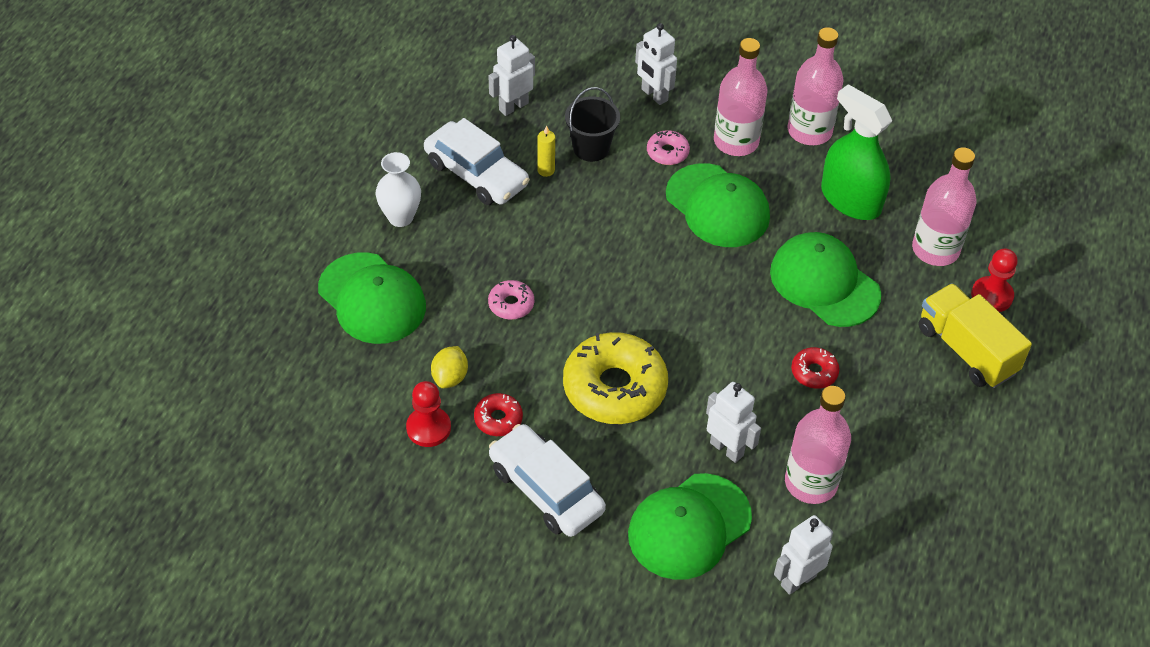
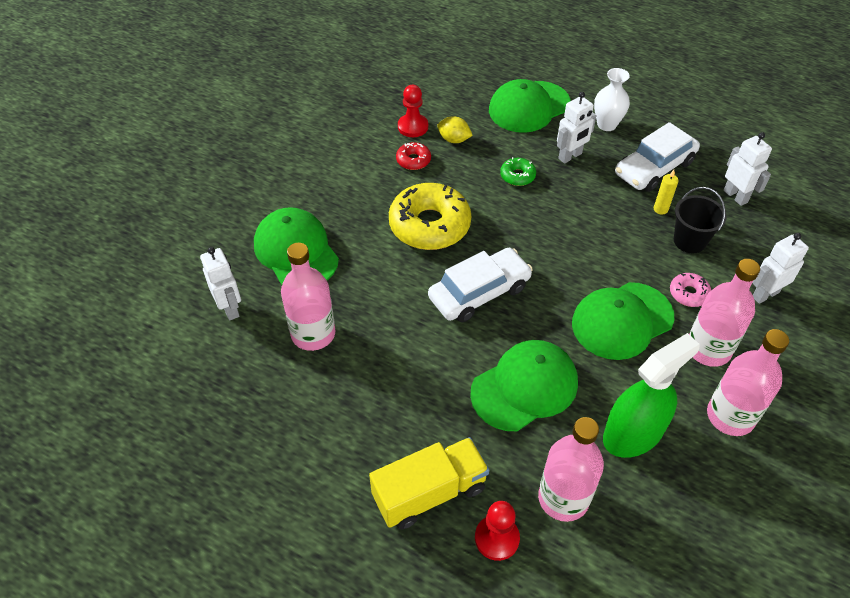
camera: 100 degrees right, 0 degrees up
pink donut [488,280,534,320] -> green donut [500,157,536,186]
white car [489,424,606,537] -> white car moved to [428,248,533,322]
white robot [706,382,761,463] -> white robot moved to [557,92,596,164]
red donut [791,347,839,389] -> none

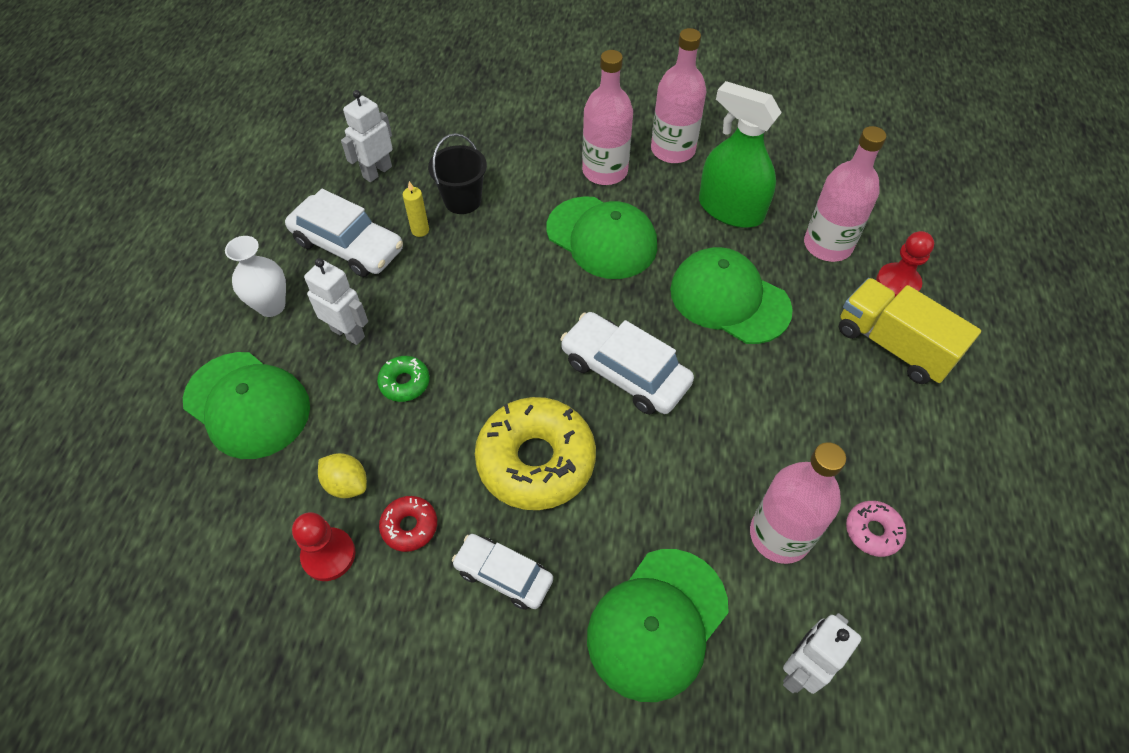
camera: 110 degrees left, 5 degrees up
yellow lemon [437,116,473,143] -> yellow lemon turned 60 degrees counterclockwise [318,453,367,498]
pink donut [670,273,711,307] -> pink donut moved to [846,501,906,557]
white robot [752,233,809,304] -> none
none -> white car [452,534,553,610]

